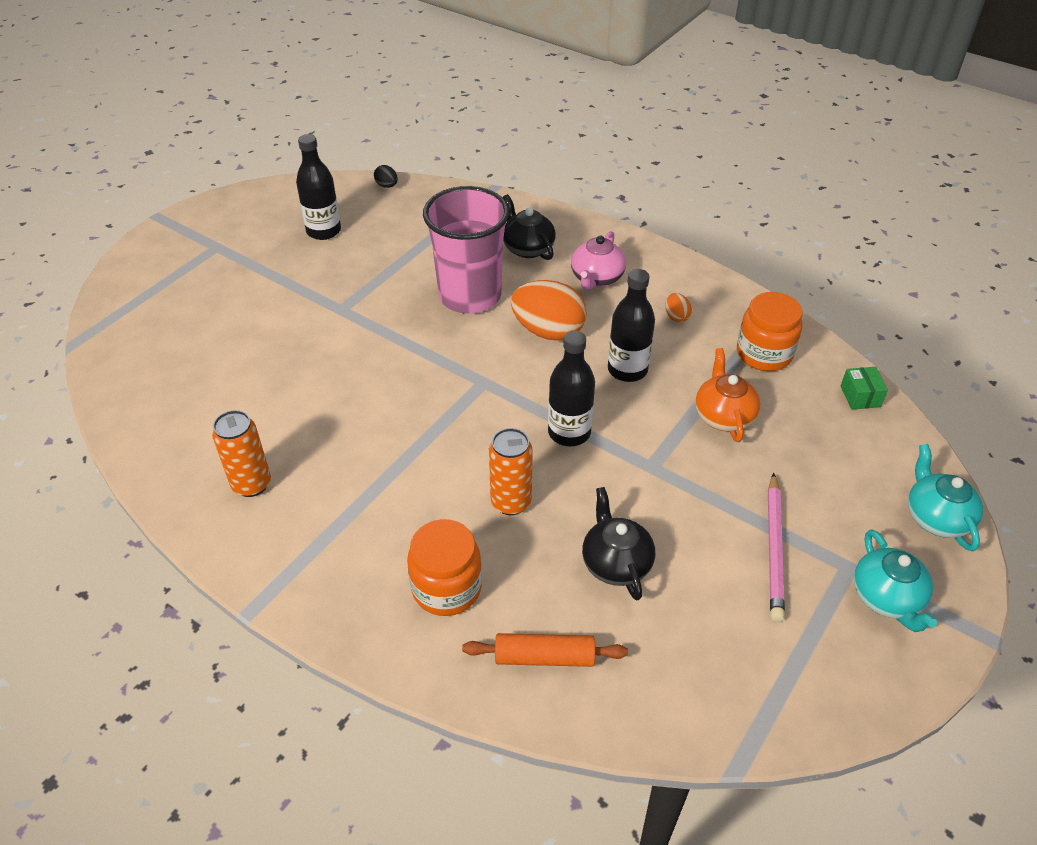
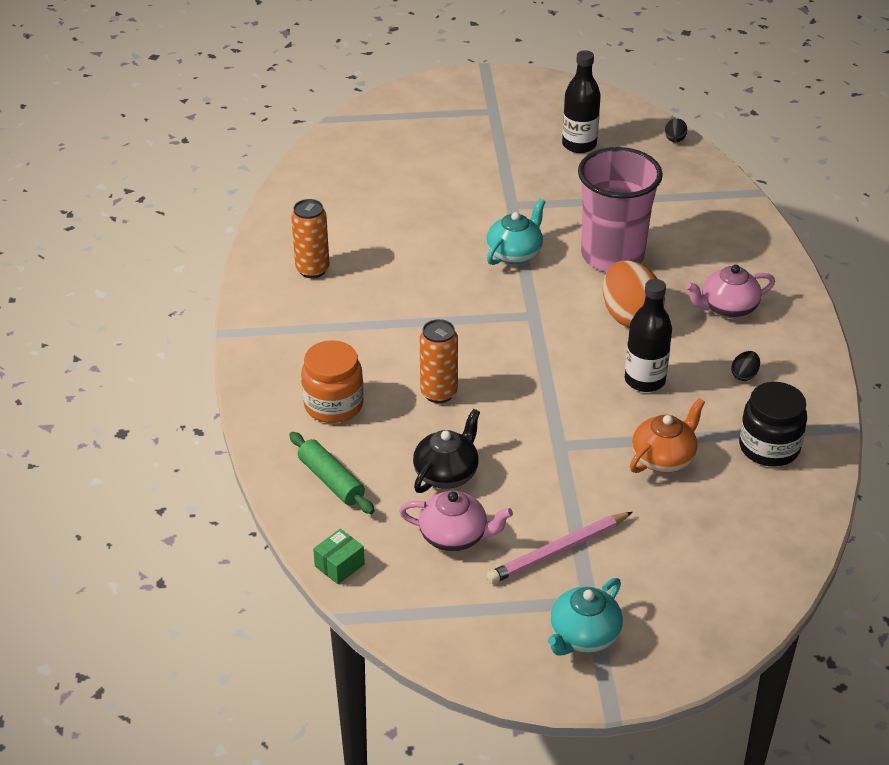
camera: 50 degrees right, 5 degrees down
orange rolling pin [462,633,628,667] -> green rolling pin [289,432,374,514]
black teapot [503,194,556,260] -> none
black bottle [548,331,595,446] -> none
orange egg [666,293,692,322] -> black egg [731,351,760,381]
orange jar [737,292,803,371] -> black jar [739,382,807,467]
green box [841,367,888,410] -> green box moved to [313,529,365,584]
turquoise teapot [908,444,983,551] -> turquoise teapot moved to [486,198,546,265]
none -> pink teapot [399,490,513,552]

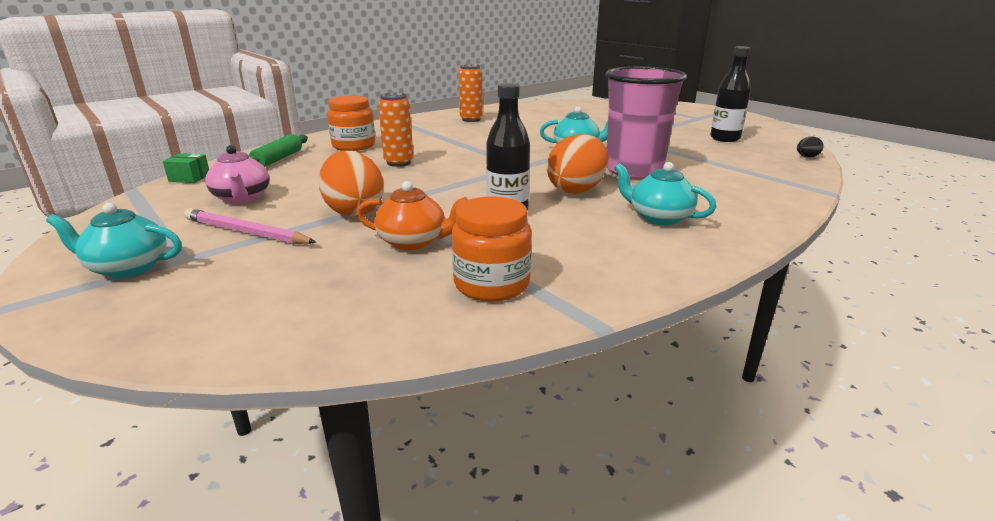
camera: 55 degrees right, 15 degrees down
black teapot [413,409,480,493] -> none
pink teapot [686,265,775,318] -> turquoise teapot [614,162,716,226]
black egg [731,351,760,381] -> none
black jar [739,382,807,467] -> orange jar [452,196,532,302]
none -> orange egg [318,151,384,216]

